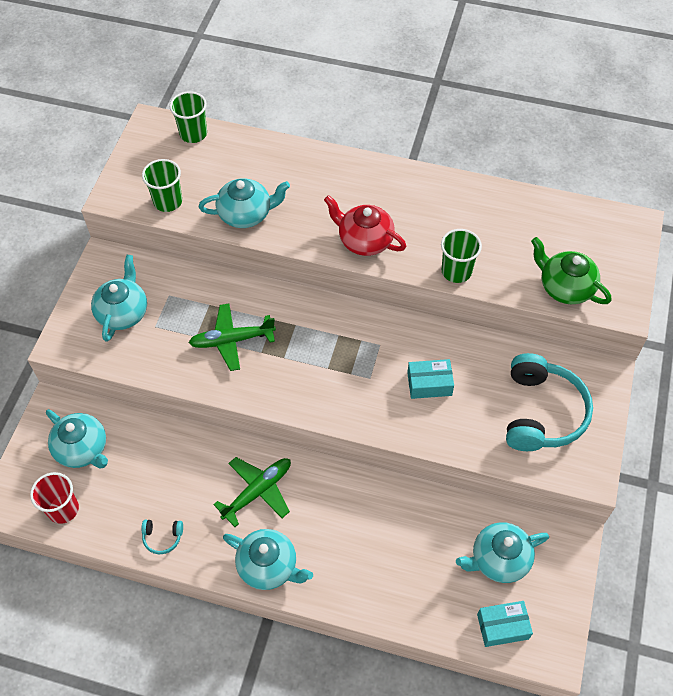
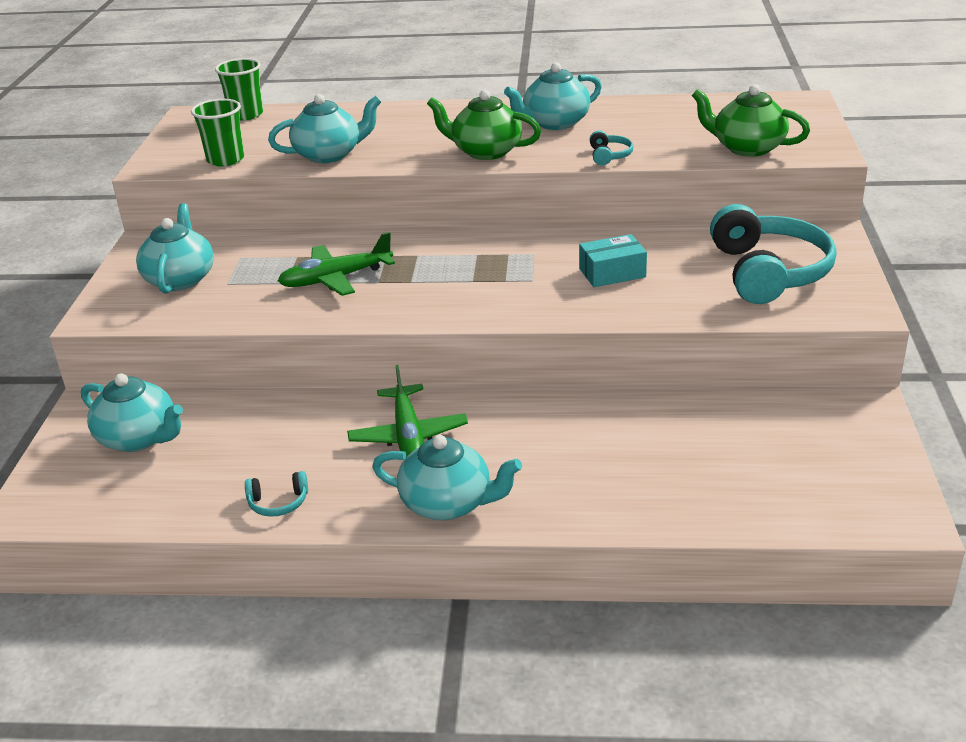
camera: 10 degrees left, 25 degrees down
red cup [30,472,79,524] -> none
green plane [213,457,291,527] -> green plane turned 135 degrees clockwise [347,365,468,457]
red teapot [324,195,406,256] -> green teapot [427,90,541,160]
green cup [441,229,482,283] -> turquoise headphones [590,130,633,166]
turquoise teapot [456,522,549,583] -> turquoise teapot moved to [504,62,602,130]
turquoise box [477,601,533,647] -> none

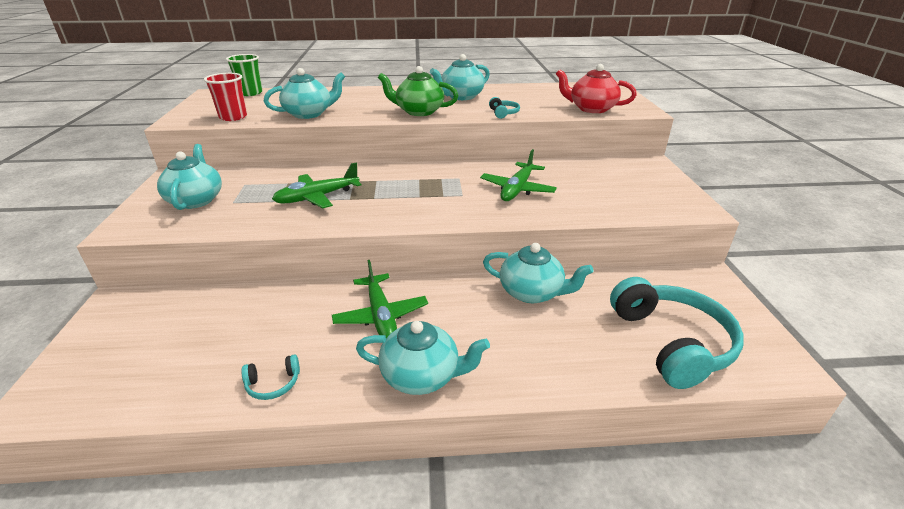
camera: 10 degrees left, 0 degrees up
turquoise teapot [81,373,183,452] -> turquoise teapot moved to [483,243,594,303]
green cup [191,99,244,166] -> red cup [204,73,247,121]
turquoise box [579,234,647,287] -> green plane [480,149,557,201]
green teapot [692,84,810,157] -> red teapot [556,64,637,113]
turquoise headphones [710,204,836,304] -> turquoise headphones moved to [610,277,744,389]

